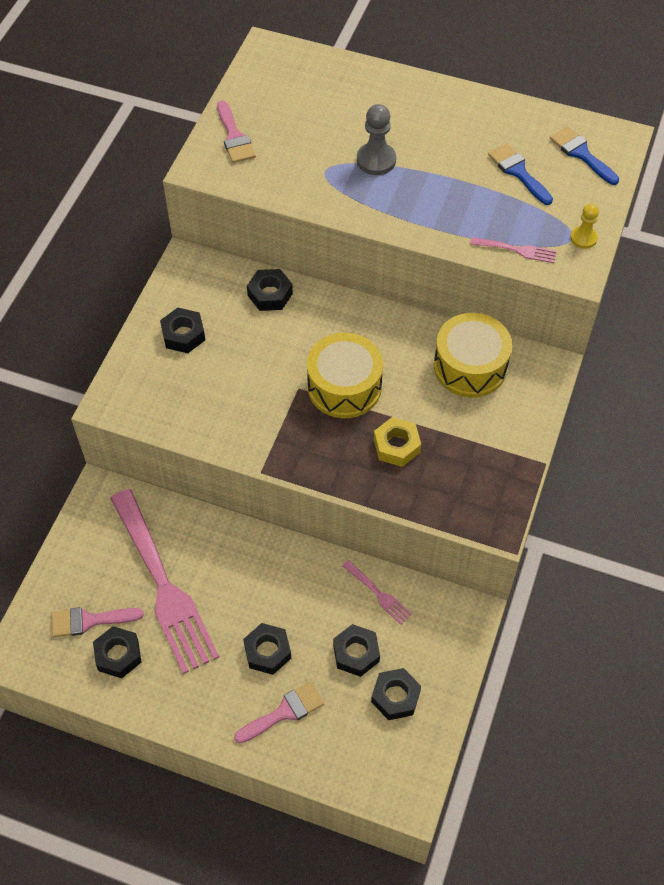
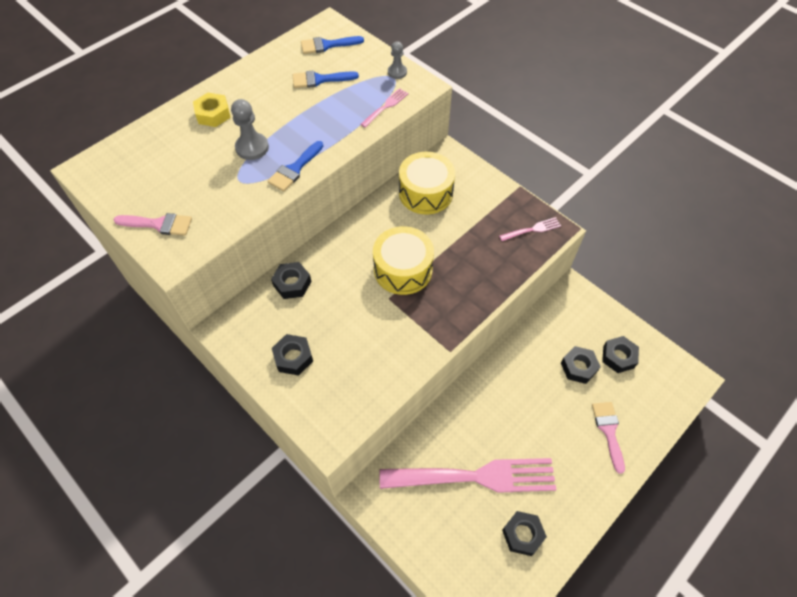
camera: 65 degrees left, 0 degrees up
pink brush [51,607,144,637] -> none
black nut [243,623,291,675] -> none
pink fork [342,560,412,624] -> pink fork moved to [499,217,561,241]
yellow nut [374,417,421,467] -> yellow nut moved to [193,93,231,127]
yellow pawn [570,203,599,249] -> grey pawn [388,41,407,79]
none -> blue brush [268,141,323,192]

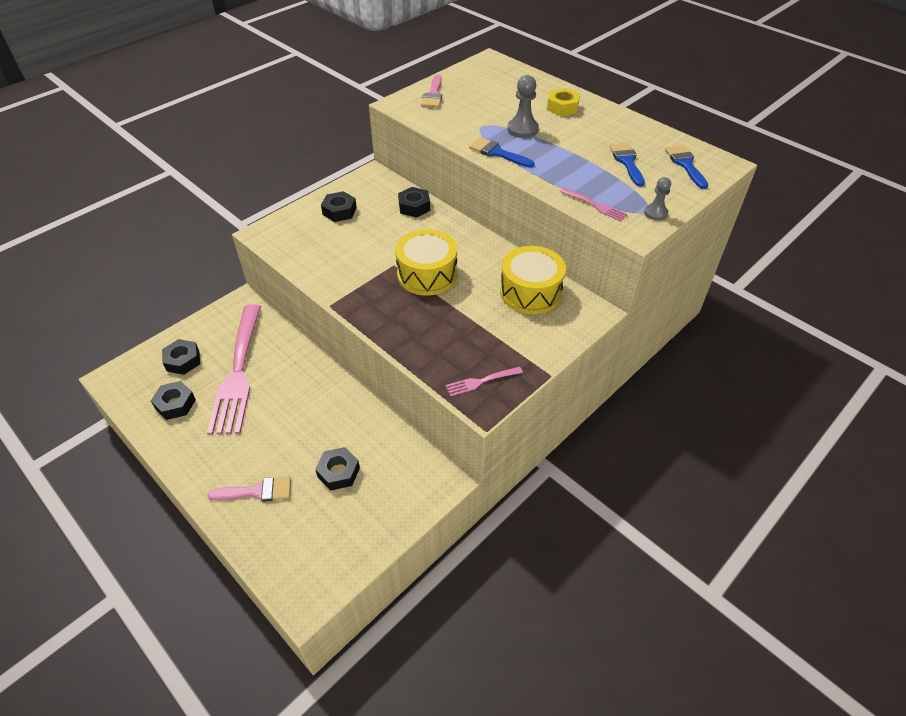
camera: 90 degrees right, 10 degrees down
pink fork [499,217,561,241] -> pink fork turned 90 degrees clockwise [446,367,523,397]
black nut [602,336,639,373] -> black nut moved to [162,339,200,375]

